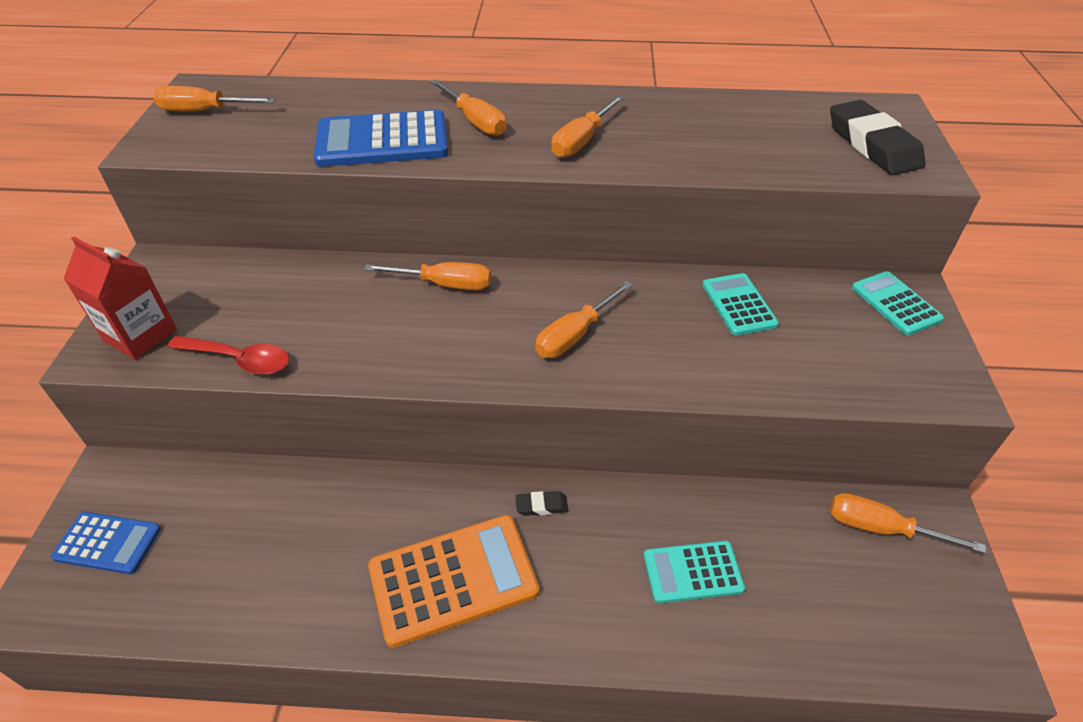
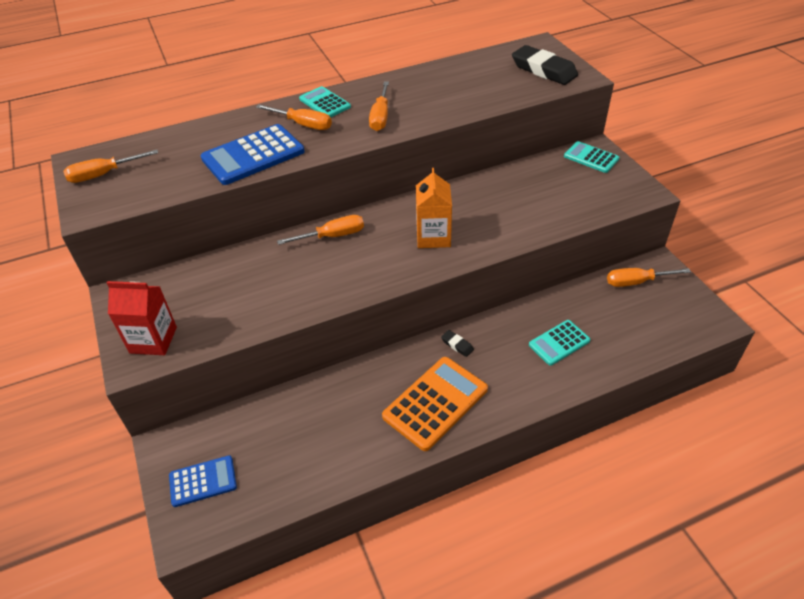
camera: 25 degrees left, 0 degrees up
red spoon [167,336,289,375] -> none
black eraser [516,491,568,516] -> black eraser turned 75 degrees clockwise [441,330,474,357]
orange screwdriver [535,281,633,358] -> orange carton [416,168,452,248]
turquoise calculator [702,273,779,336] -> turquoise calculator moved to [299,86,351,118]

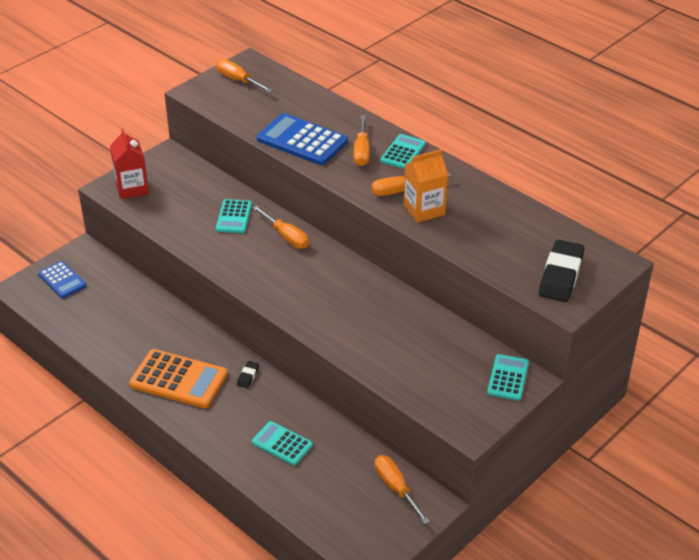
camera: 65 degrees right, 5 degrees down
orange carton [416,168,452,248] -> orange carton moved to [403,149,448,223]
none -> turquoise calculator [216,199,252,233]

